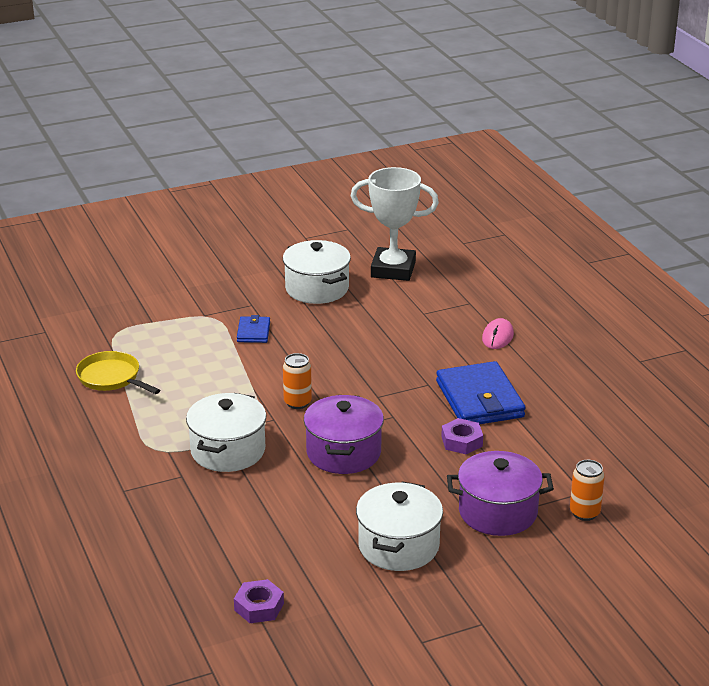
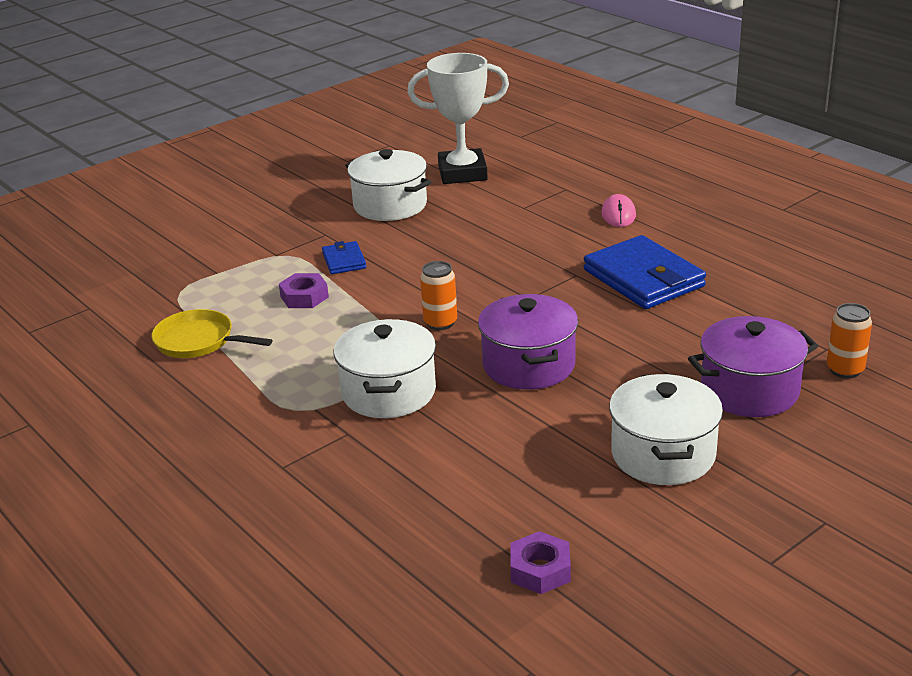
camera: 15 degrees left, 0 degrees up
purple nut [441,418,483,454] -> purple nut moved to [279,273,329,308]

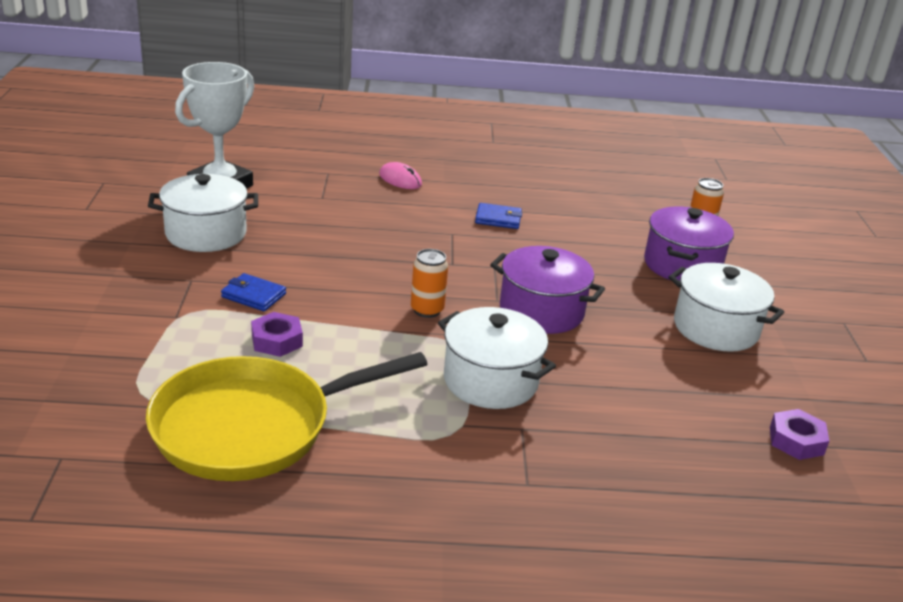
camera: 55 degrees left, 0 degrees up
yellow pan [151,309,273,358] -> yellow pan [146,352,427,481], size x1.83
blue wallet [584,235,706,309] -> blue wallet [475,203,522,229], size x0.49

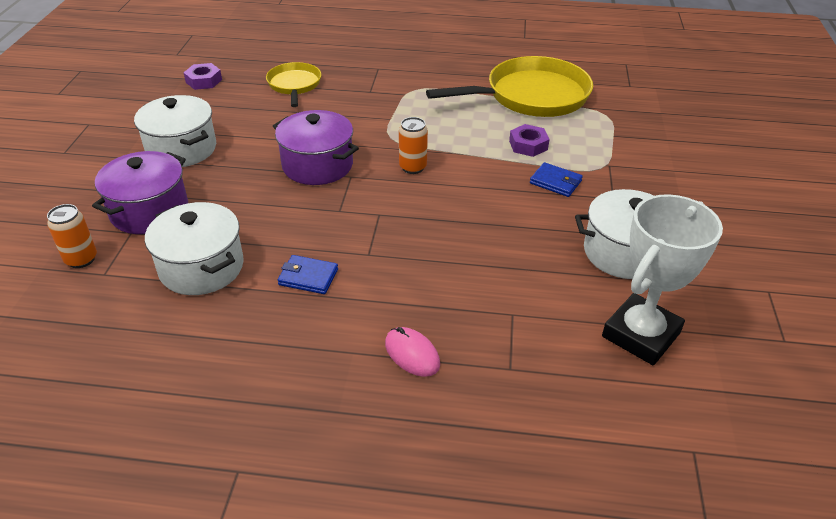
camera: 170 degrees left, 10 degrees up
white pot [438,307,556,409] -> white pot moved to [145,202,244,295]
none -> yellow pan [266,62,321,107]

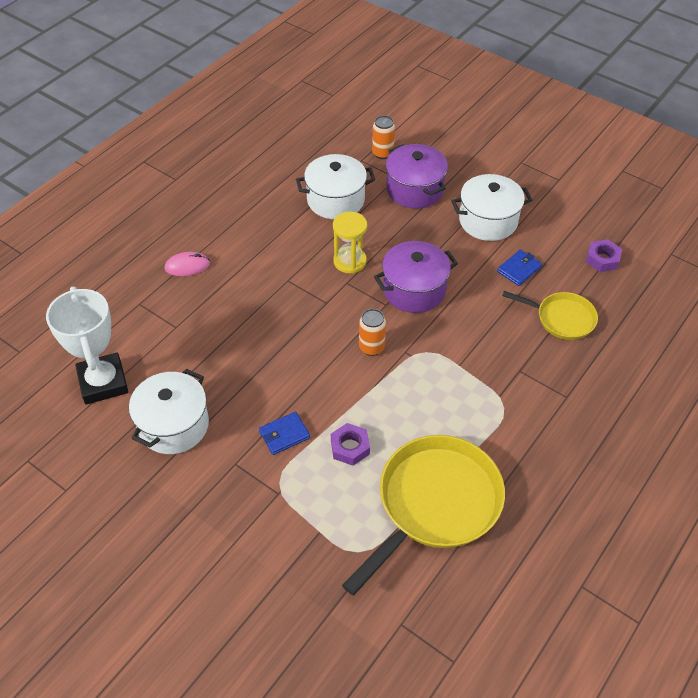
camera: 120 degrees right, 10 degrees up
blue wallet [278,255,338,294] -> blue wallet moved to [497,250,542,286]
yellow pan [426,56,593,117] -> yellow pan turned 150 degrees counterclockwise [342,435,505,595]
none -> yellow hourglass [333,212,367,273]

